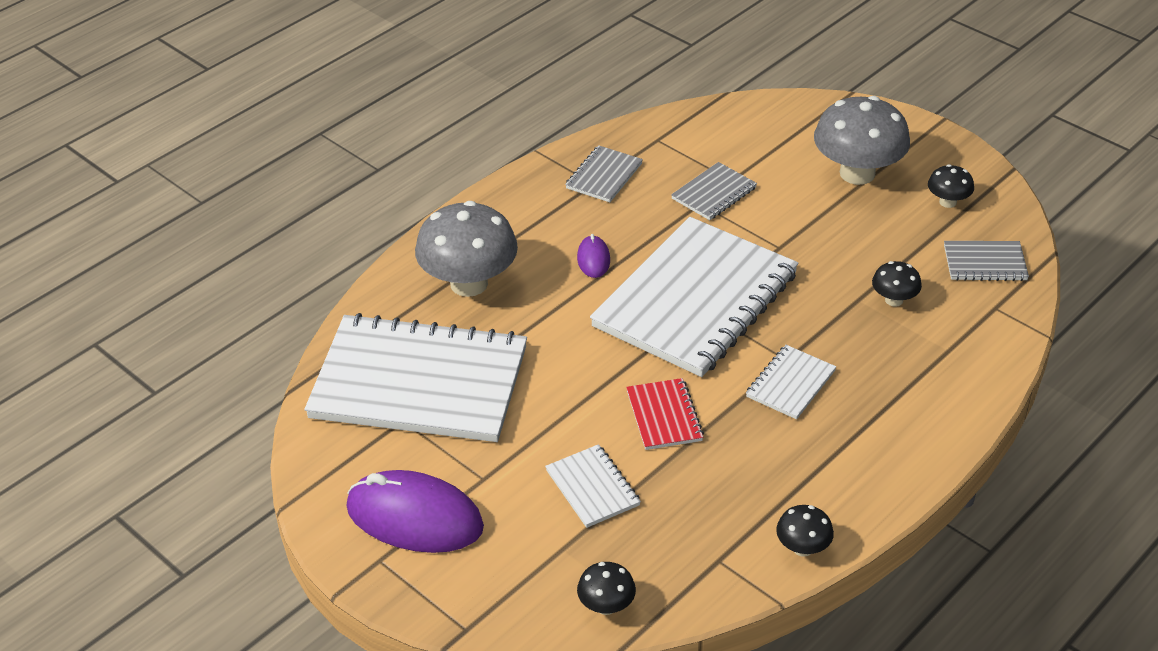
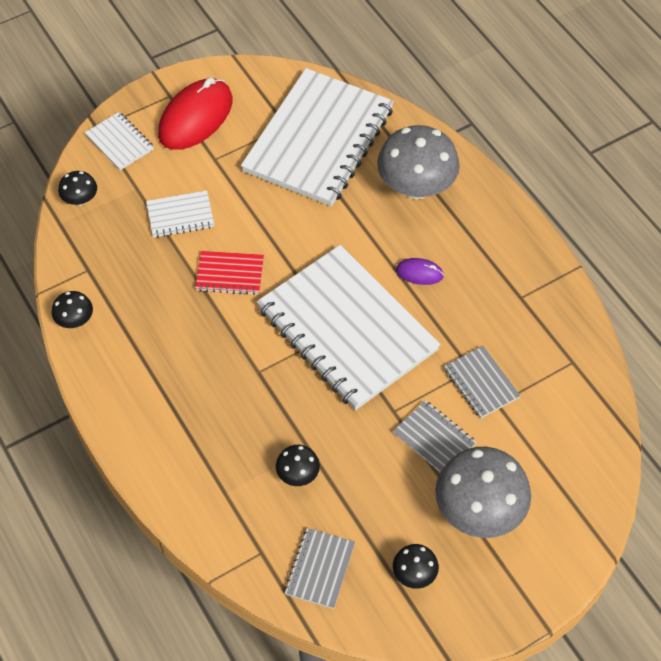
camera: 105 degrees right, 15 degrees up
purple mouse [346,470,484,553] -> red mouse [158,77,233,150]
grey notebook [565,145,643,202] -> grey notebook moved to [393,400,477,472]
white notebook [746,345,836,419] -> white notebook moved to [85,112,154,170]

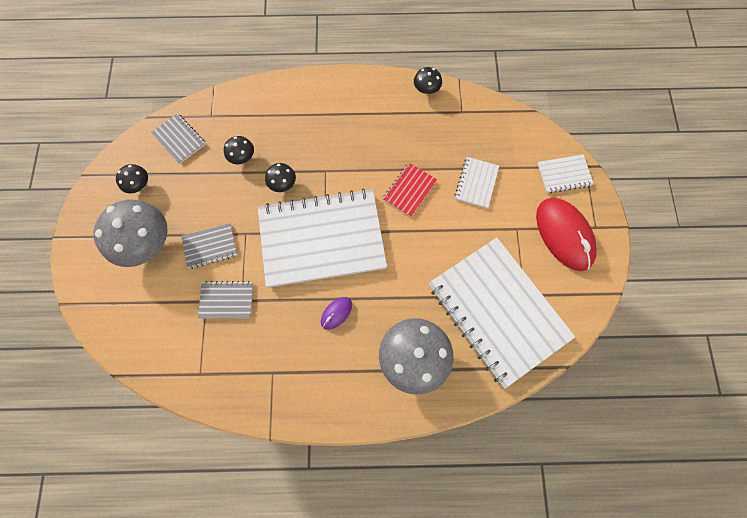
camera: 120 degrees right, 15 degrees up
black mushroom [58,171,97,206] -> black mushroom moved to [265,163,296,192]

